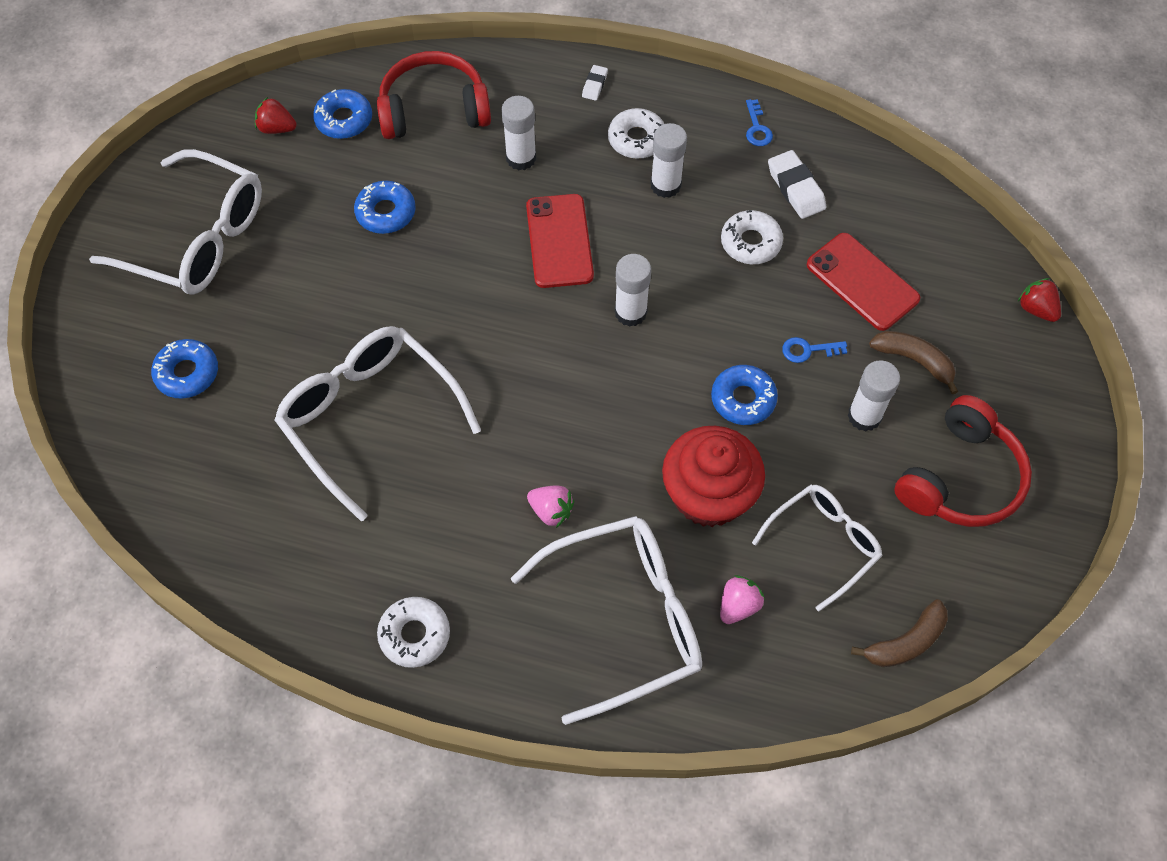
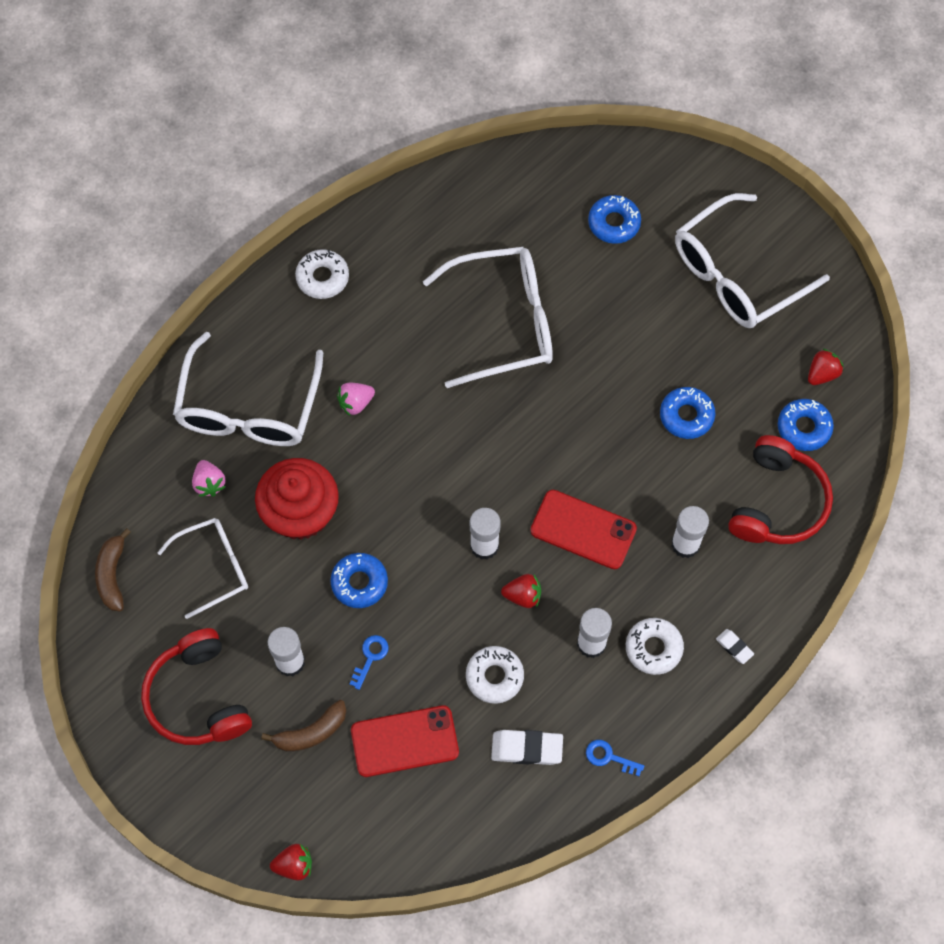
camera: 120 degrees right, 5 degrees up
white glasses [752,484,883,611] -> white glasses turned 105 degrees counterclockwise [157,518,248,619]
none -> red strawberry [501,574,541,608]

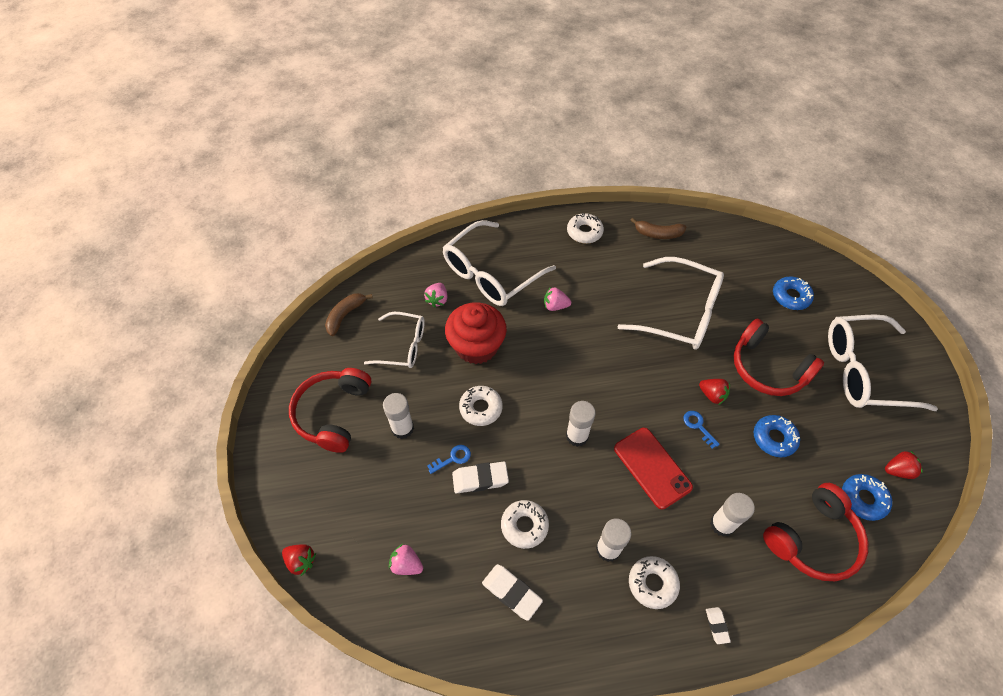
camera: 35 degrees right, 10 degrees down
brown banana [261,700,346,752] -> brown banana moved to [630,218,686,239]
blue donut [330,553,388,608] -> white donut [459,386,503,426]
red phone [351,706,459,777] -> none
red strawberry [501,574,541,608] -> red strawberry moved to [699,379,730,405]
blue key [586,740,644,776] -> blue key moved to [683,411,720,449]
none -> pink strawberry [389,544,423,575]
none -> white eraser [452,461,509,494]
none -> red headphones [734,318,824,396]

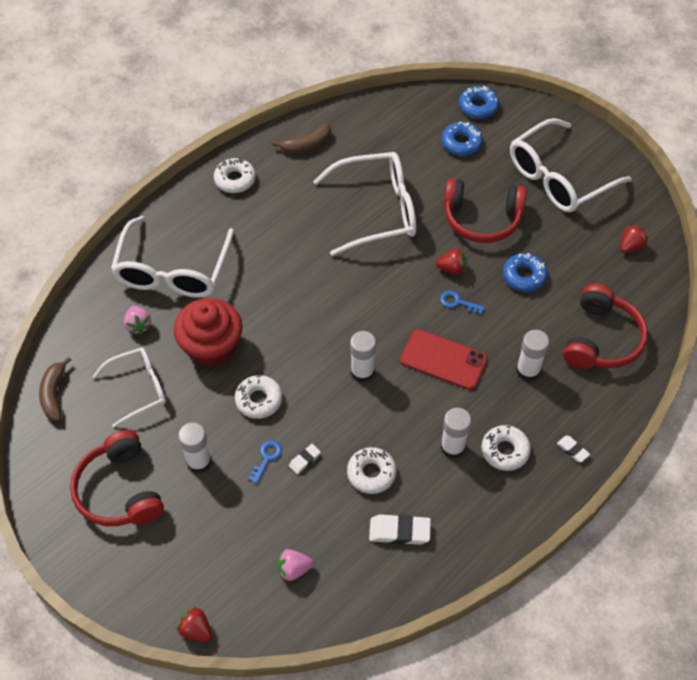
camera: 35 degrees left, 0 degrees up
red strawberry [282,544,316,576] -> red strawberry turned 135 degrees counterclockwise [177,607,212,642]
white eraser [452,461,509,494] -> white eraser [289,444,321,474], size x0.56
pink strawberry [544,287,571,311] -> none
blue donut [842,474,892,521] -> blue donut moved to [459,86,499,119]

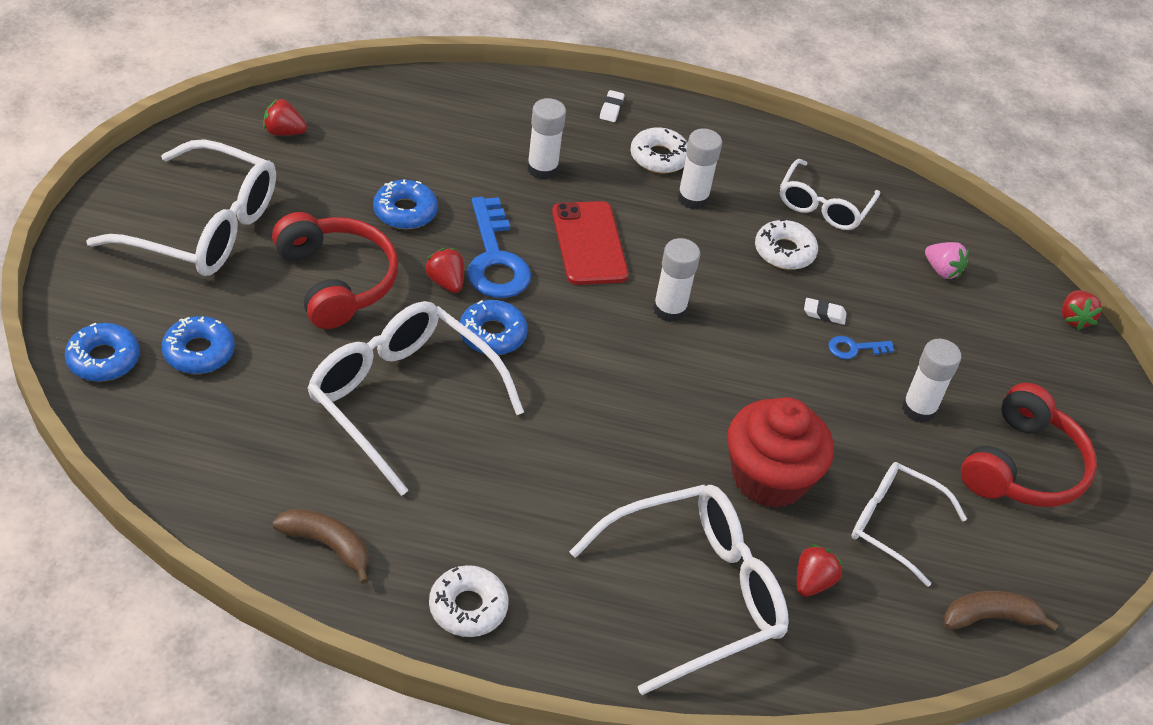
camera: 130 degrees left, 10 degrees down
brown banana [39,357,71,421] -> brown banana turned 150 degrees counterclockwise [944,591,1059,632]
pink strawberry [124,306,151,335] -> red strawberry [797,544,843,597]
white donut [235,375,282,419] -> none
white eraser [369,514,431,545] -> white glasses [780,159,880,230]
blue key [440,291,485,314] -> blue key [467,197,531,298], size x2.13
red headphones [563,284,648,369] -> none
none -> blue donut [460,300,528,355]

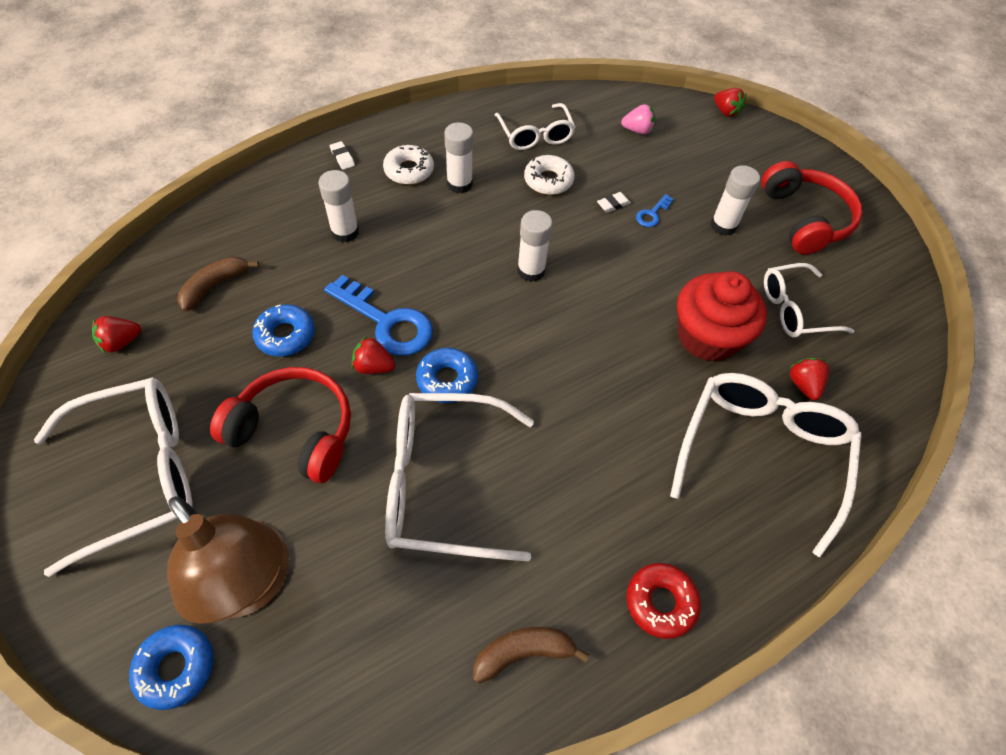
camera: 40 degrees left, 10 degrees up
blue donut [162,316,235,374] -> brown lamp [167,496,289,624]
white donut [429,565,509,637] -> red donut [627,563,701,639]
red phone [552,201,629,285] -> none
brown banana [944,591,1059,632] -> brown banana moved to [178,256,259,312]

